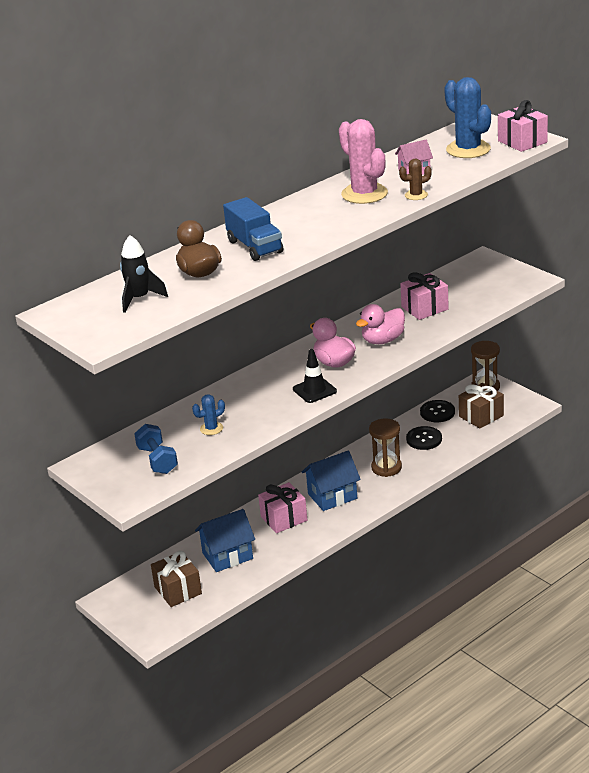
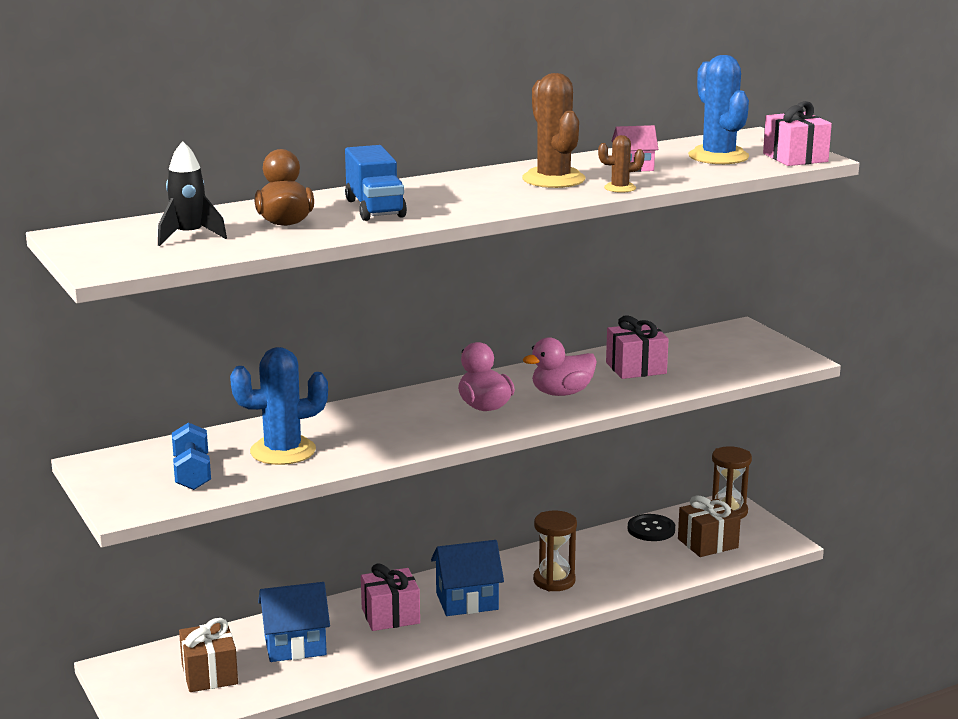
camera: 10 degrees right, 10 degrees down
blue cactus [192,394,225,435] -> blue cactus [230,347,328,465], size x2.02
black traffic cone [293,349,337,403] -> none
pink cactus [339,119,388,204] -> brown cactus [522,73,585,188]
black button [406,426,442,450] -> none

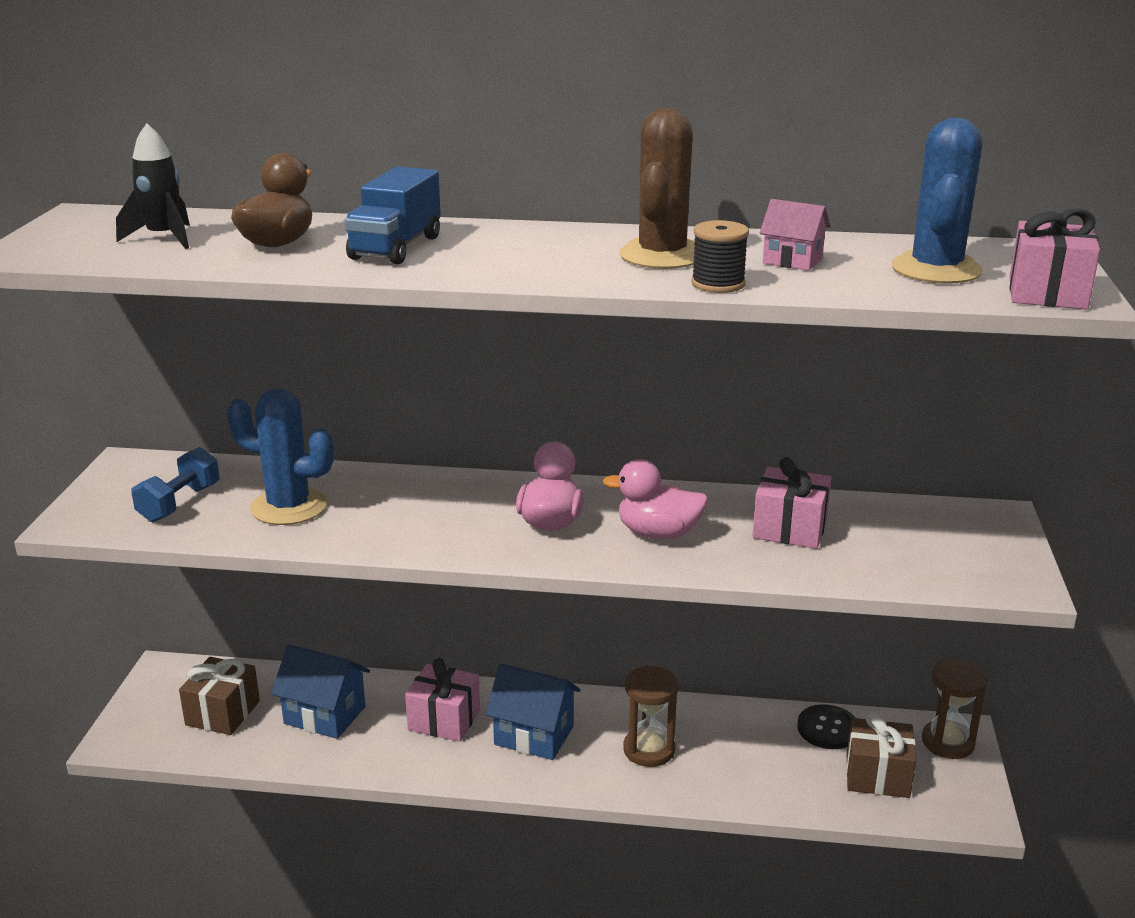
camera: 35 degrees right, 5 degrees up
brown cactus [598,135,645,193] -> black spool [691,220,749,293]

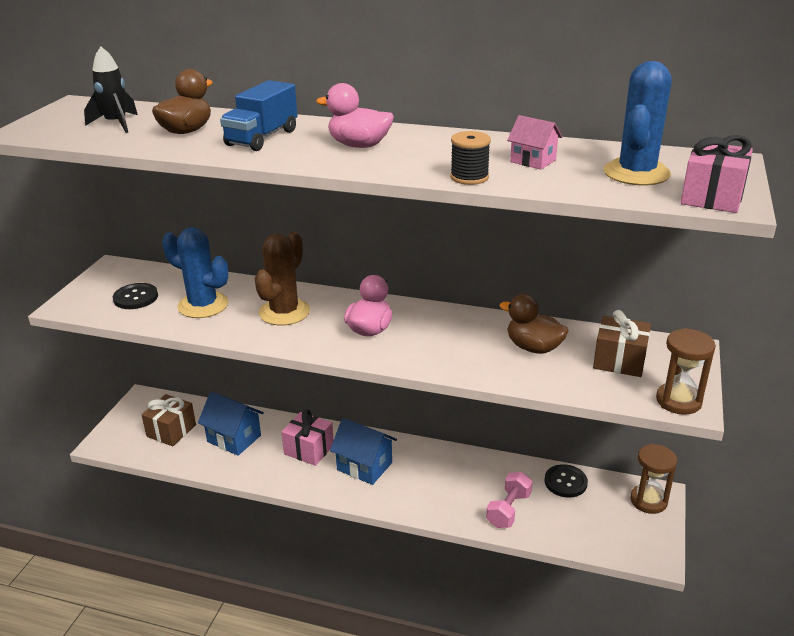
camera: 10 degrees right, 5 degrees up
blue dumbbell [131,447,220,522] -> black button [113,283,158,309]
pink duck [603,459,708,539] -> pink duck moved to [316,83,394,148]
brown cactus [619,108,695,269] -> brown cactus moved to [255,232,310,325]
brown hourglass [623,665,679,767] -> brown hourglass moved to [656,328,716,415]
pink gift [752,457,832,549] -> brown duck [499,294,569,354]
brown gift [846,711,916,798] -> brown gift moved to [593,310,651,377]
none -> pink dumbbell [486,472,533,528]

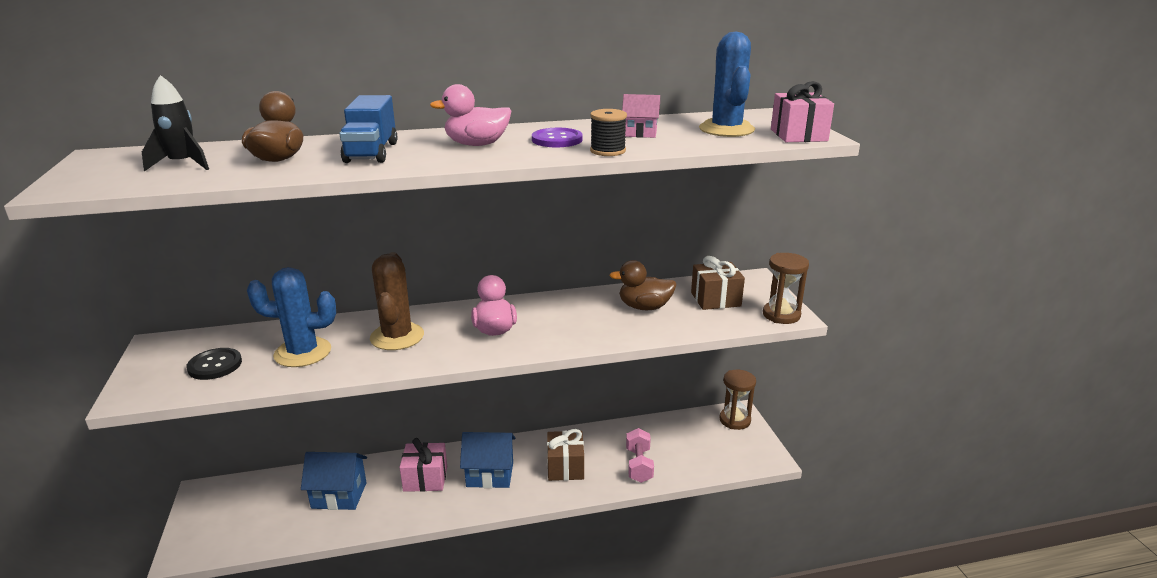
camera: 30 degrees left, 5 degrees down
brown gift [141,394,196,446] -> brown gift moved to [547,429,584,481]
black button [544,464,588,498] -> none
none -> purple button [532,128,583,147]

